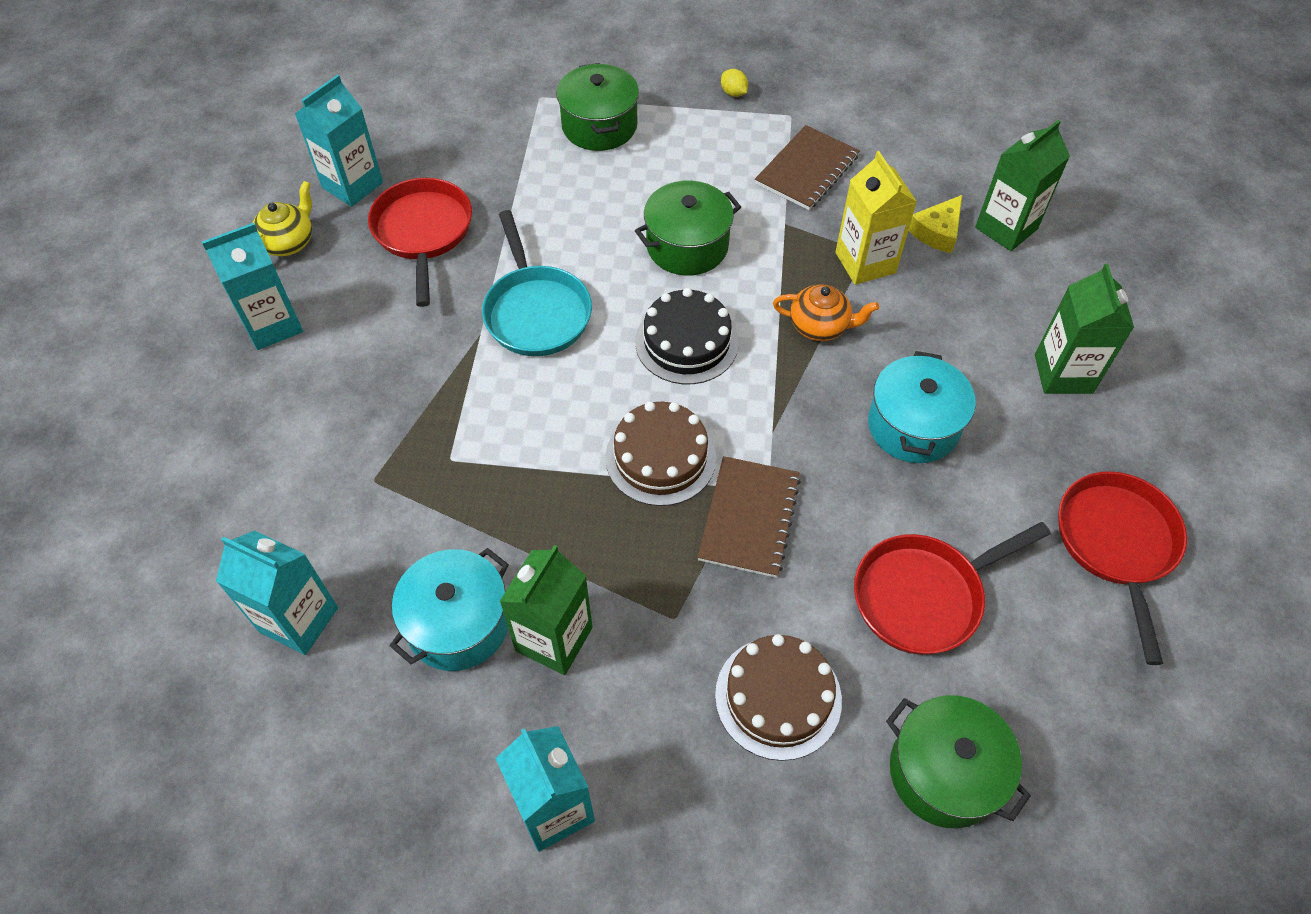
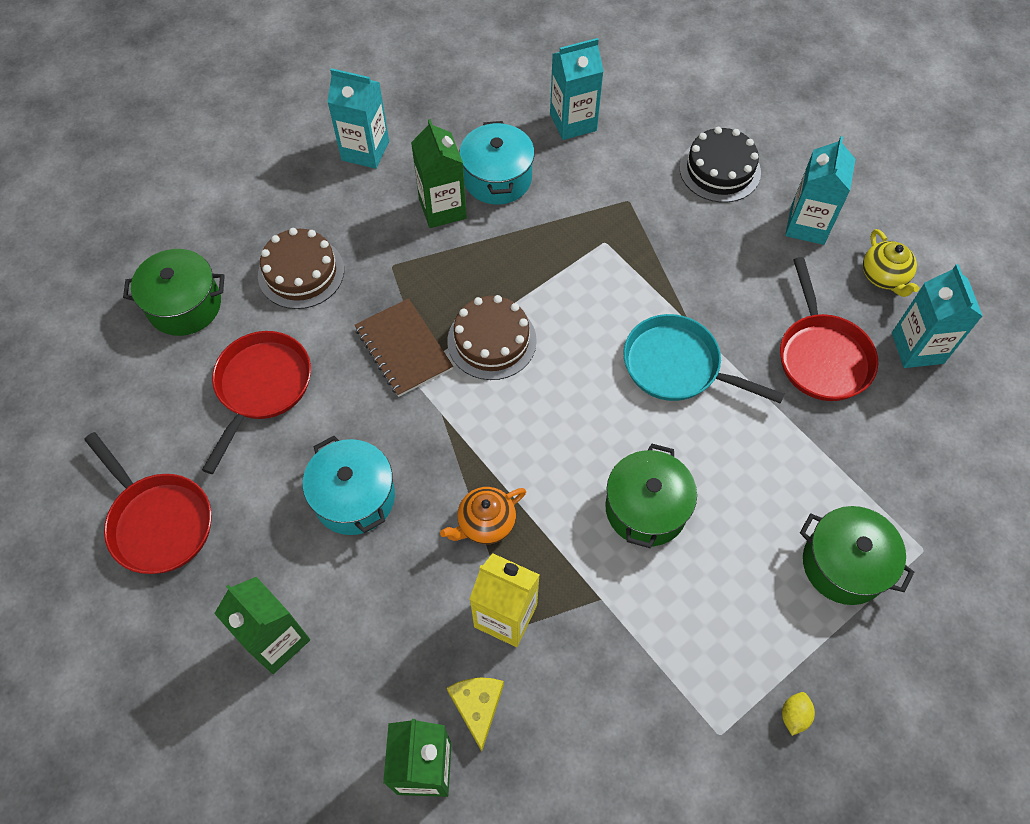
camera: 135 degrees right, 5 degrees up
red pan [368,178,472,307] -> red pan turned 45 degrees clockwise [780,257,878,401]
black cake [635,288,739,384] -> black cake moved to [679,127,761,202]
yellow lemon [721,69,748,97] -> yellow lemon turned 75 degrees counterclockwise [782,692,815,736]
brown notebook [755,125,860,210] -> none

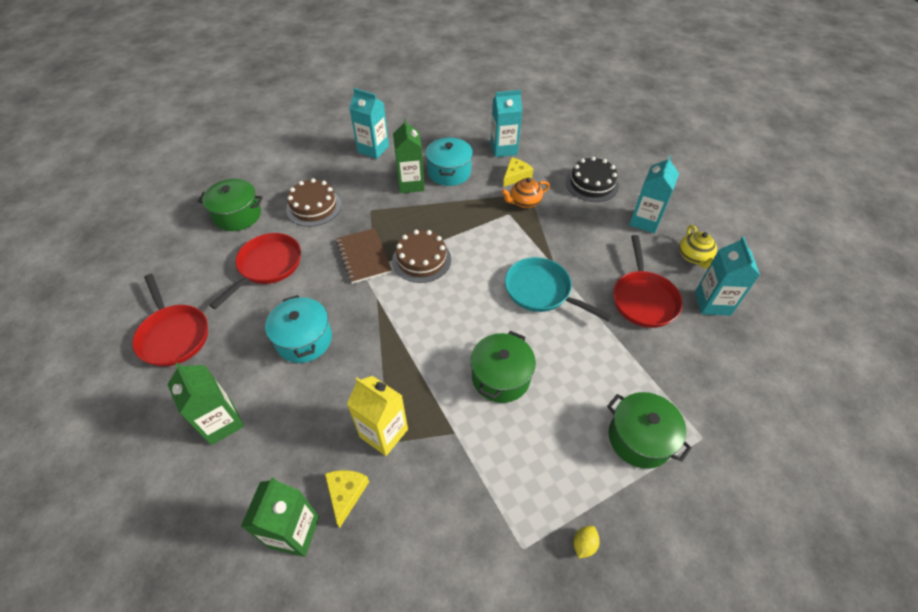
camera: 10 degrees right, 10 degrees down
orange teapot [440,487,526,544] -> orange teapot moved to [501,178,550,208]
none -> yellow cheese [503,157,533,187]

